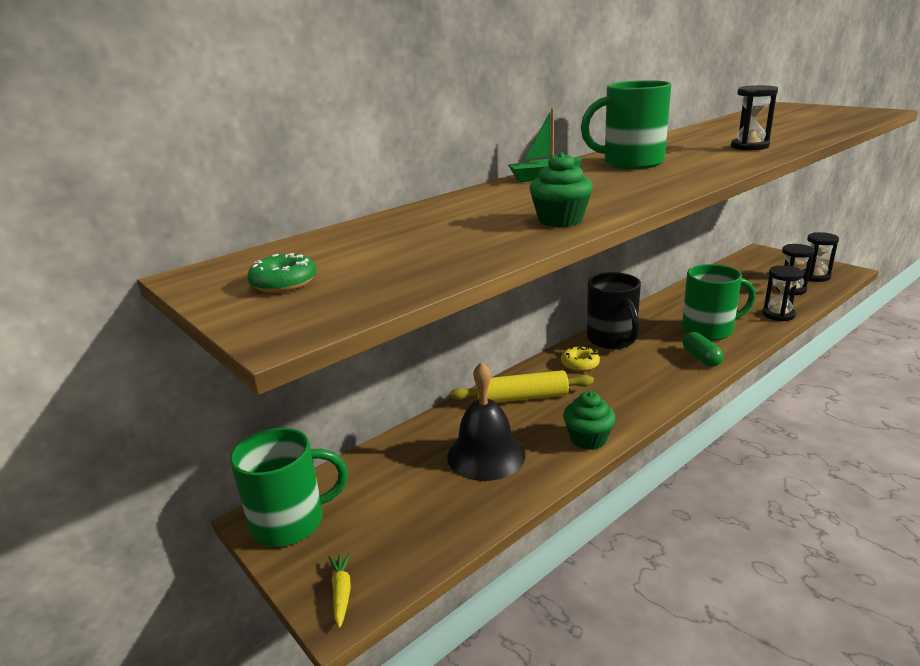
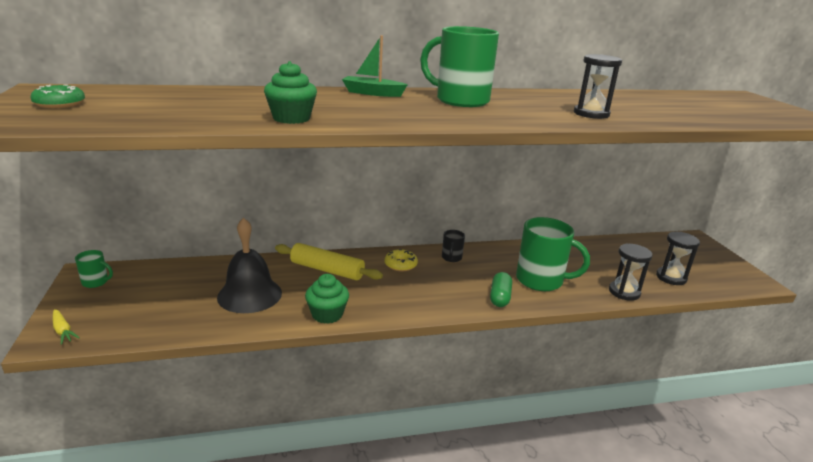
camera: 25 degrees right, 0 degrees up
green mug [230,427,348,547] -> green mug [75,250,113,288], size x0.47
yellow carrot [329,552,351,628] -> yellow carrot turned 120 degrees clockwise [52,309,80,345]
black mug [587,272,641,349] -> black mug [442,230,465,262], size x0.47
black hourglass [802,232,839,282] -> none

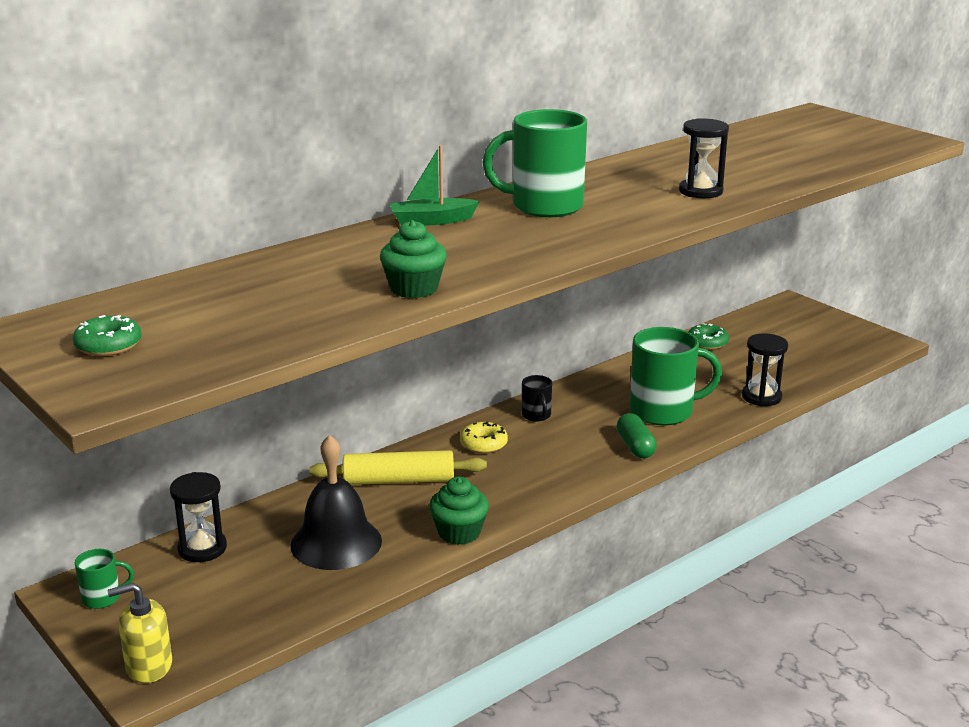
camera: 25 degrees left, 0 degrees up
yellow carrot [52,309,80,345] -> yellow soap dispenser [107,583,172,683]
black hourglass [656,232,700,285] -> black hourglass moved to [170,472,227,562]
none -> green donut [689,323,729,350]

